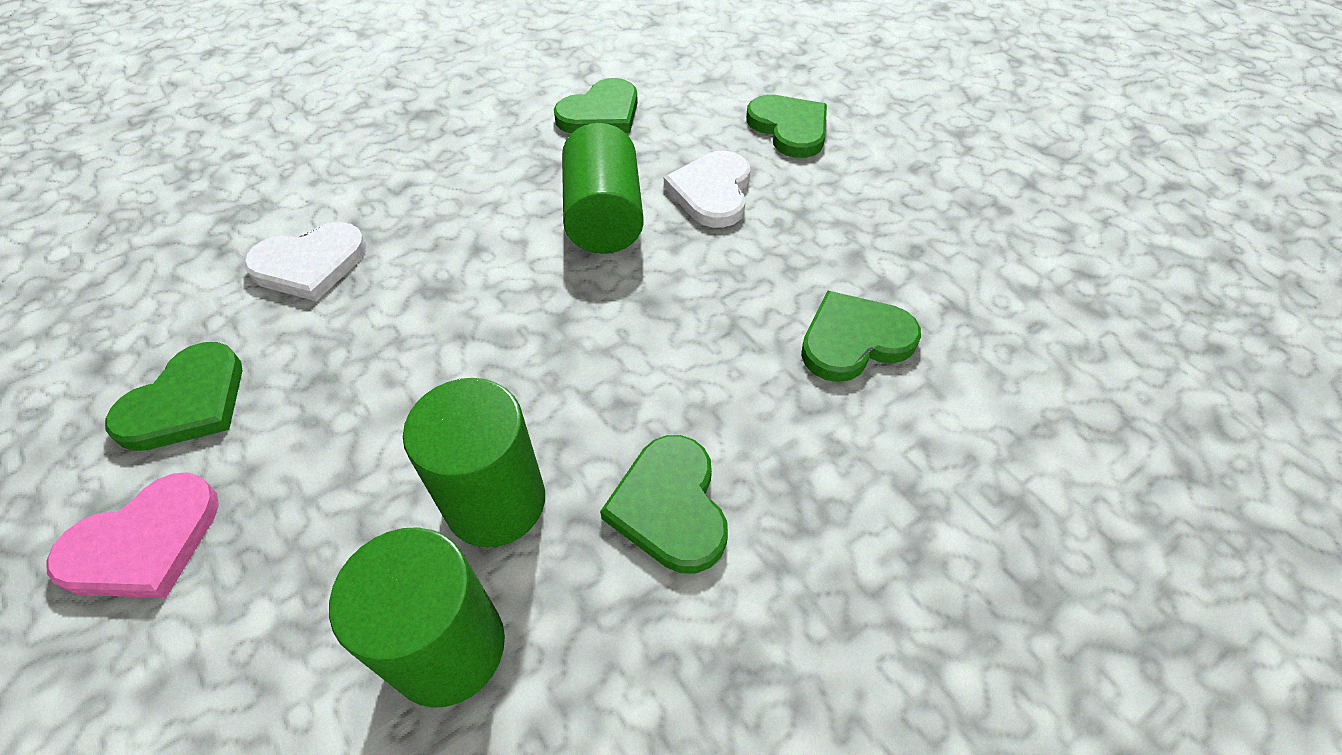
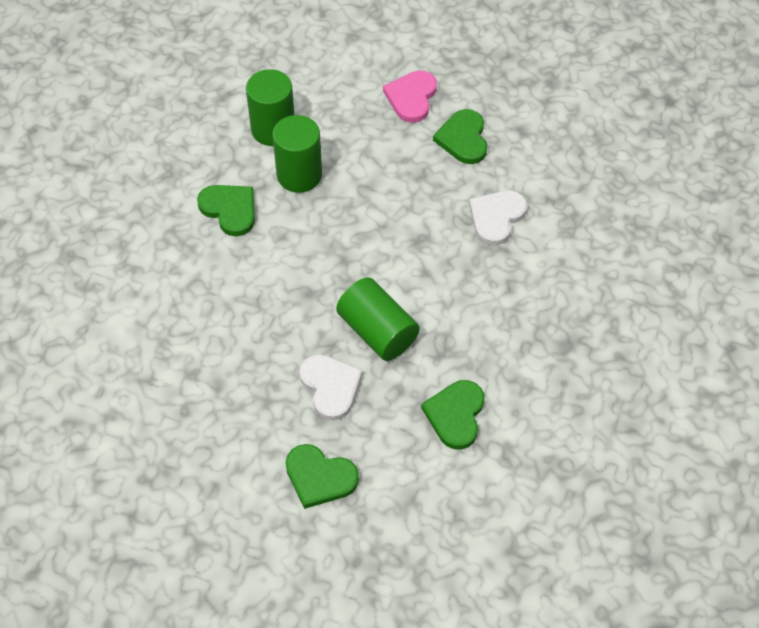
camera: 145 degrees right, 5 degrees up
green heart [801,290,921,382] -> none

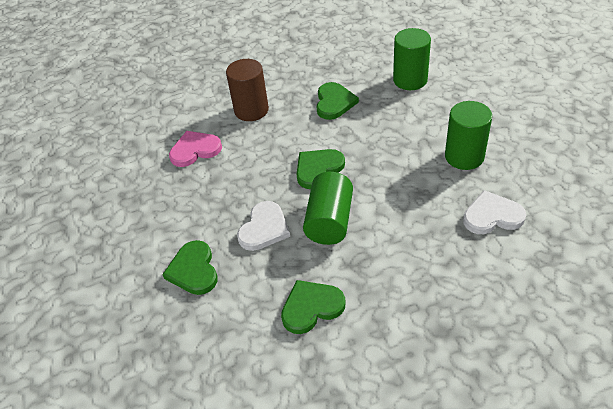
camera: 55 degrees right, 10 degrees down
green cylinder [273,115,322,193] -> green cylinder moved to [445,101,492,170]
pink heart [383,71,437,123] -> pink heart moved to [169,131,222,167]
green heart [433,109,488,164] -> green heart moved to [296,149,345,189]
none -> brown cylinder [226,59,269,121]

